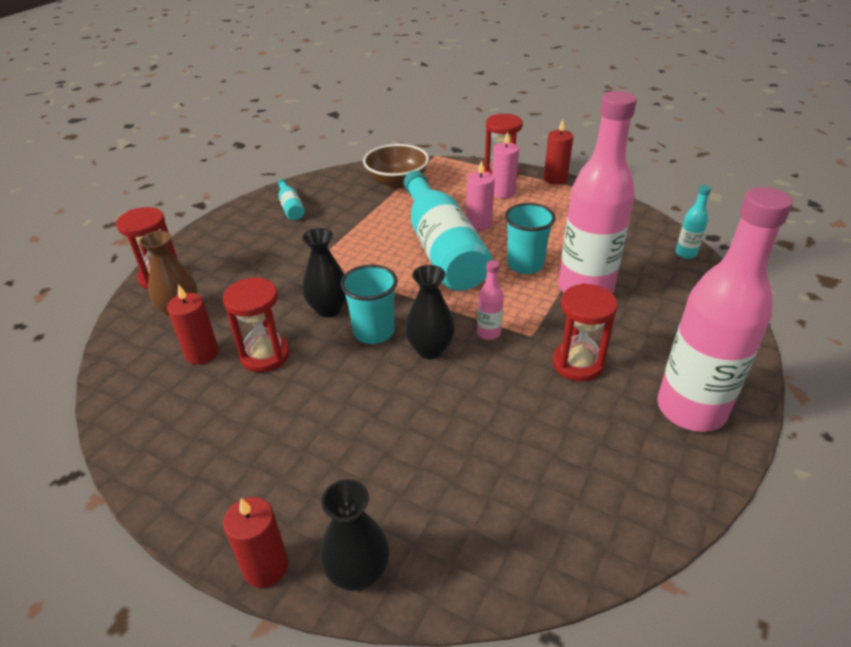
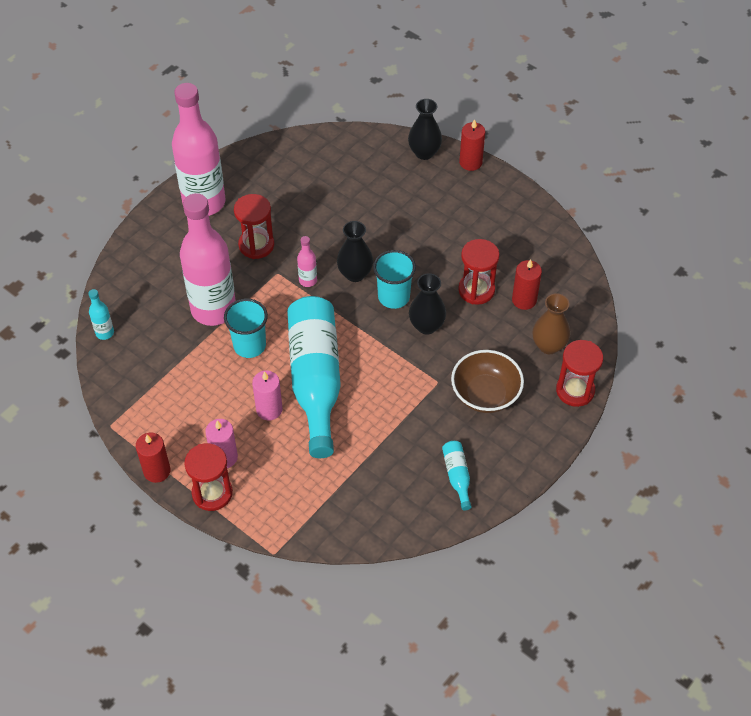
camera: 170 degrees left, 15 degrees up
brown bowl [363,144,429,188] -> brown bowl moved to [451,350,524,413]

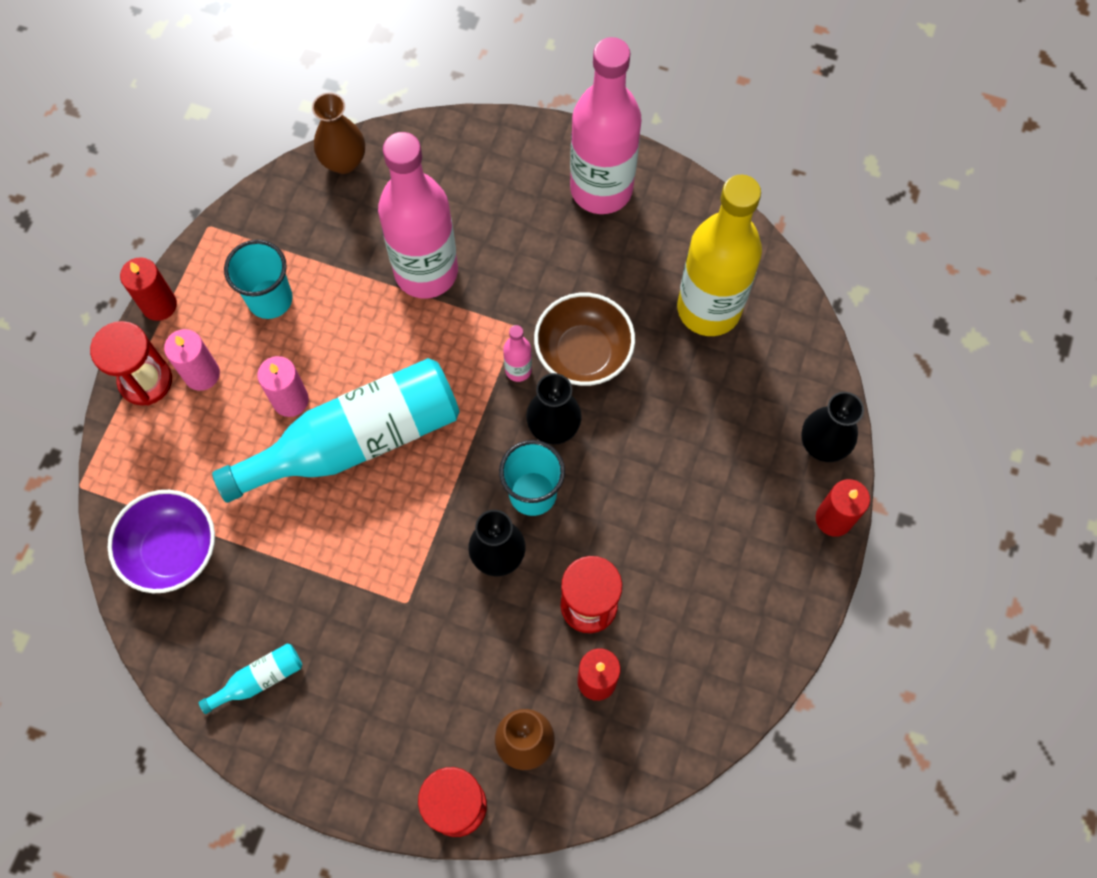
camera: 70 degrees right, 15 degrees up
turquoise bottle [88,289,114,340] -> brown vase [312,92,365,174]
turquoise cup [224,299,268,358] -> turquoise cup moved to [224,240,293,319]
red hourglass [234,194,274,259] -> none
brown bowl [451,350,524,413] -> brown bowl moved to [534,293,635,386]
none -> purple bowl [108,490,215,593]
none -> yellow bottle [677,175,762,336]

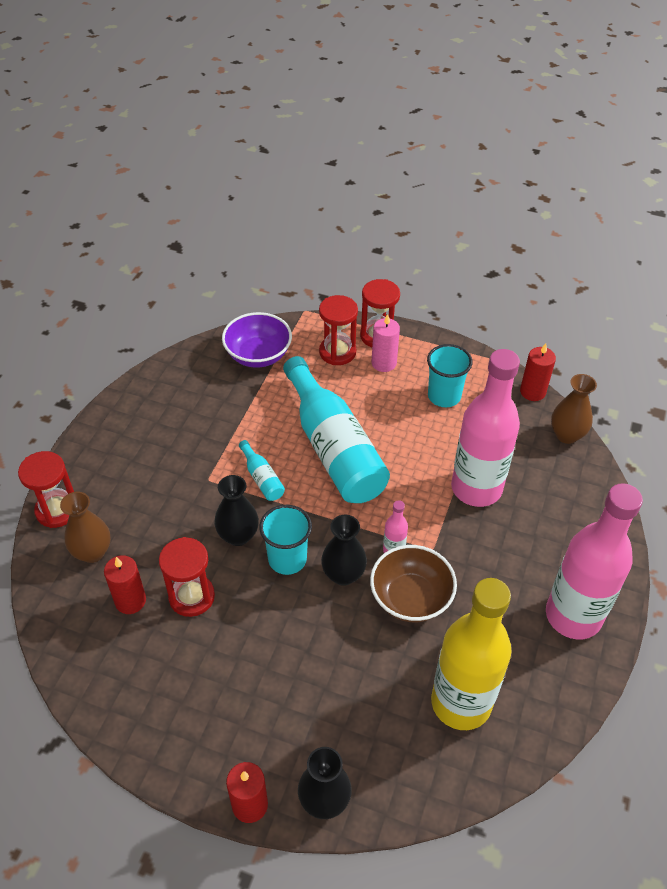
camera: 90 degrees right, 20 degrees down
red candle [120,257,177,321] -> red candle moved to [520,343,556,401]
turquoise bottle [199,643,302,714] -> turquoise bottle moved to [239,440,285,501]
pink candle [257,356,309,417] -> none
none -> red hourglass [319,295,358,365]

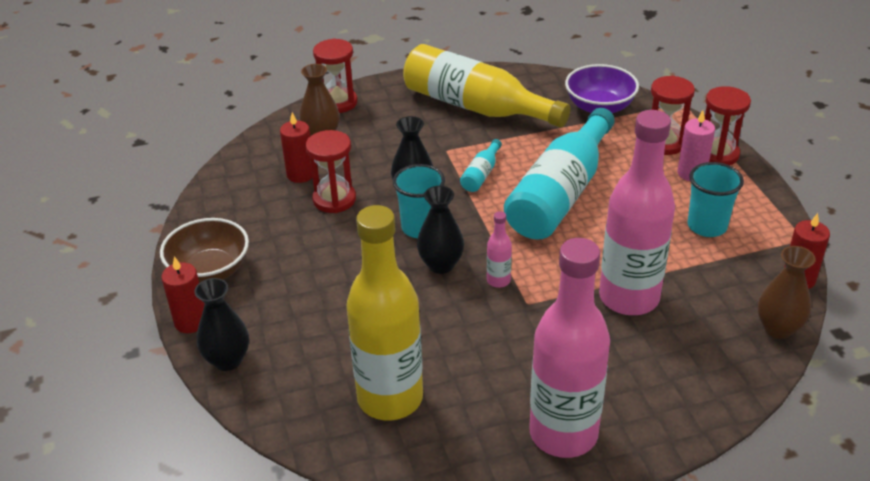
camera: 55 degrees right, 10 degrees down
brown bowl [370,545,457,622] -> brown bowl moved to [160,218,249,283]
none -> yellow bottle [403,44,570,128]

